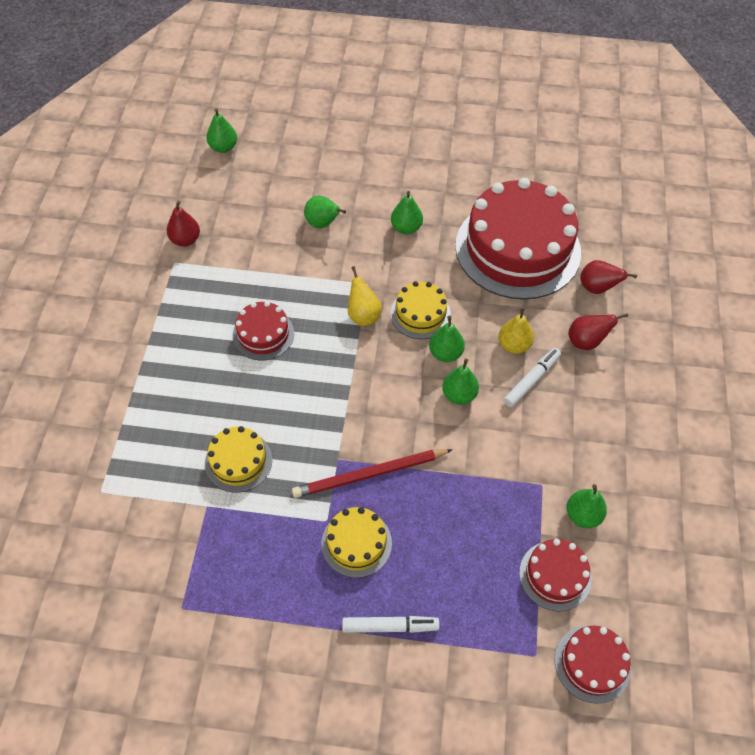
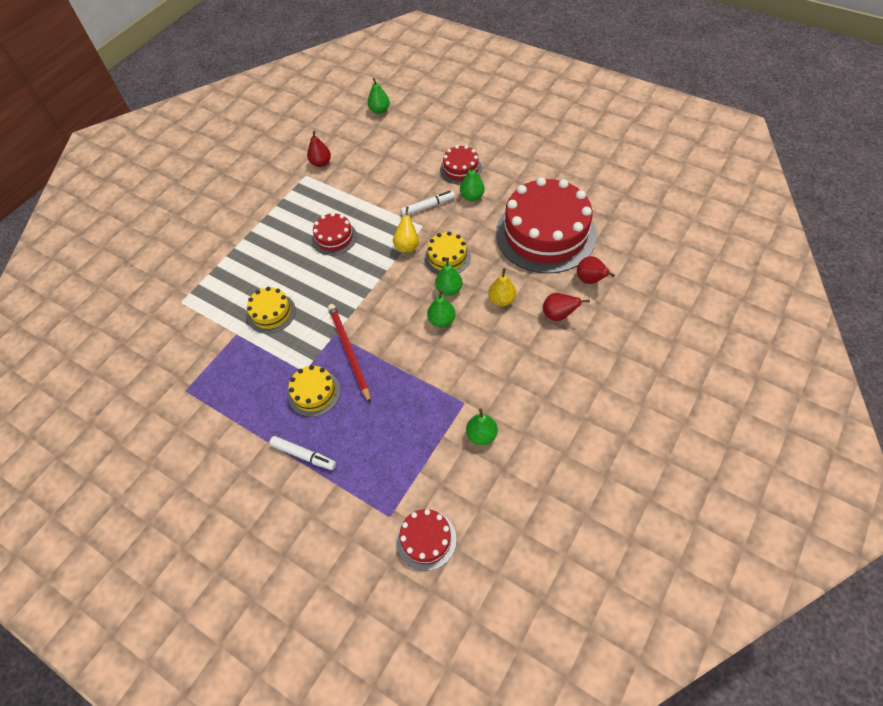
camera: 30 degrees right, 0 degrees up
red pencil [292,449,453,498] -> red pencil turned 60 degrees clockwise [328,304,371,404]
green pear [304,196,346,228] -> none
white marker [504,348,561,407] -> white marker moved to [400,191,455,216]
red cake [519,539,592,611] -> red cake moved to [440,145,482,185]

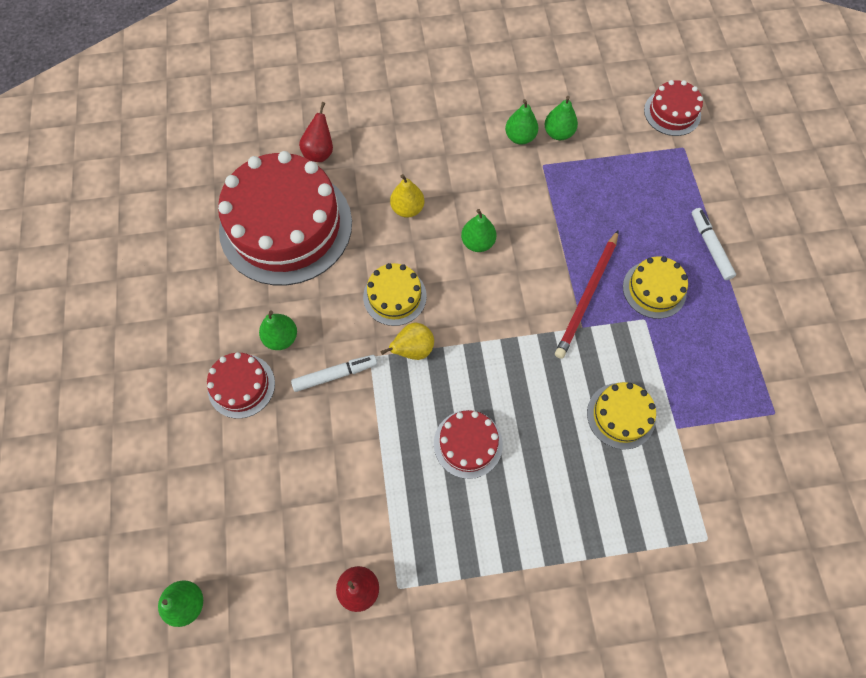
camera: 135 degrees left, 10 degrees up
white marker [400,191,455,216] -> white marker turned 135 degrees clockwise [291,355,377,392]
green pear [435,258,462,296] -> green pear moved to [505,99,538,145]
red pear [543,293,590,321] -> none

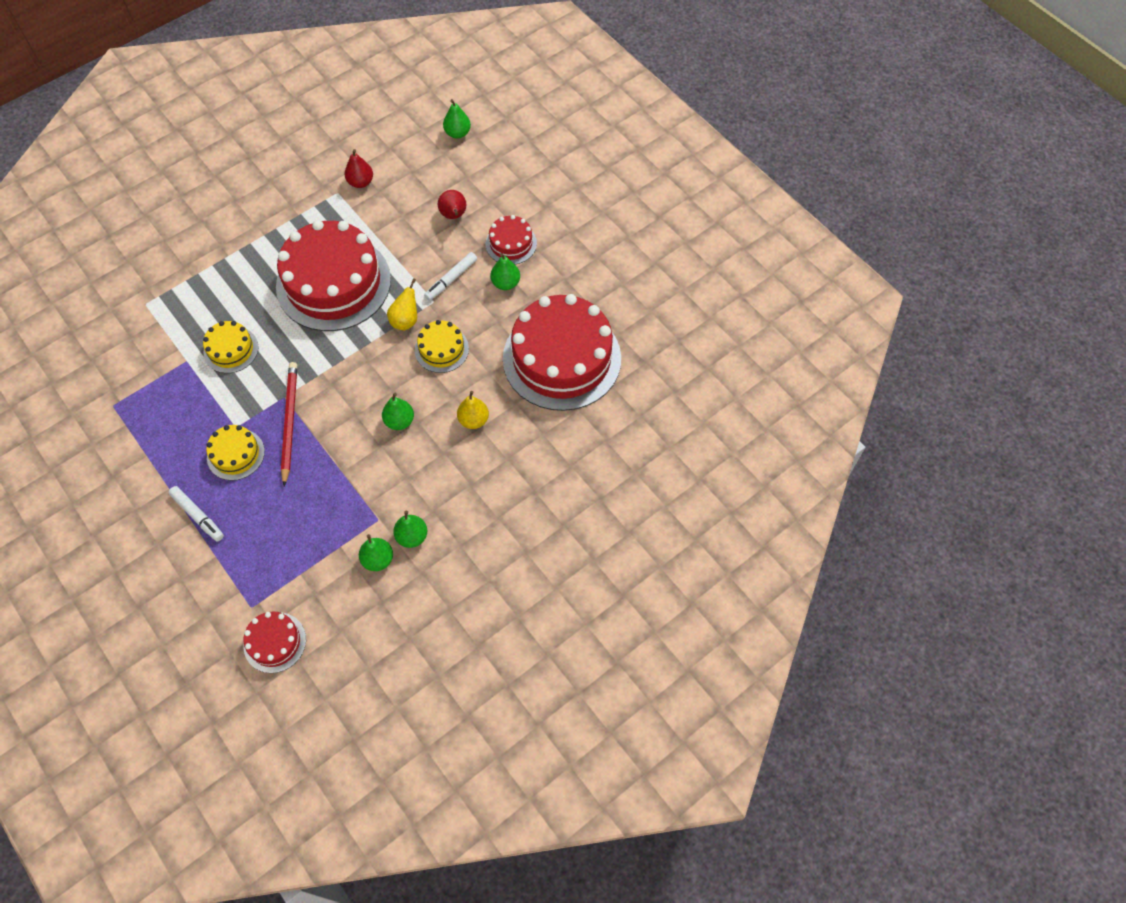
camera: 150 degrees right, 5 degrees down
red pear [299,102,333,162] -> red pear moved to [438,190,466,219]
red cake [434,410,503,479] -> red cake [276,220,391,331], size x2.18

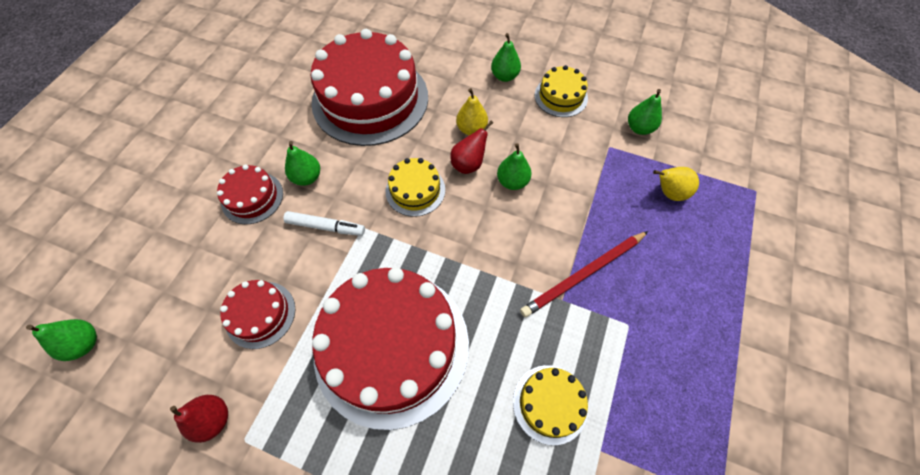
camera: 120 degrees left, 0 degrees up
white marker [168,486,224,541] -> none
yellow cake [206,425,265,481] -> yellow cake moved to [535,65,588,117]
red cake [243,611,306,673] -> red cake moved to [220,280,295,349]
yellow pear [387,278,417,330] -> yellow pear moved to [653,167,699,201]
green pear [393,511,427,548] -> green pear moved to [491,33,521,82]
red pear [438,190,466,219] -> red pear moved to [450,121,493,174]

